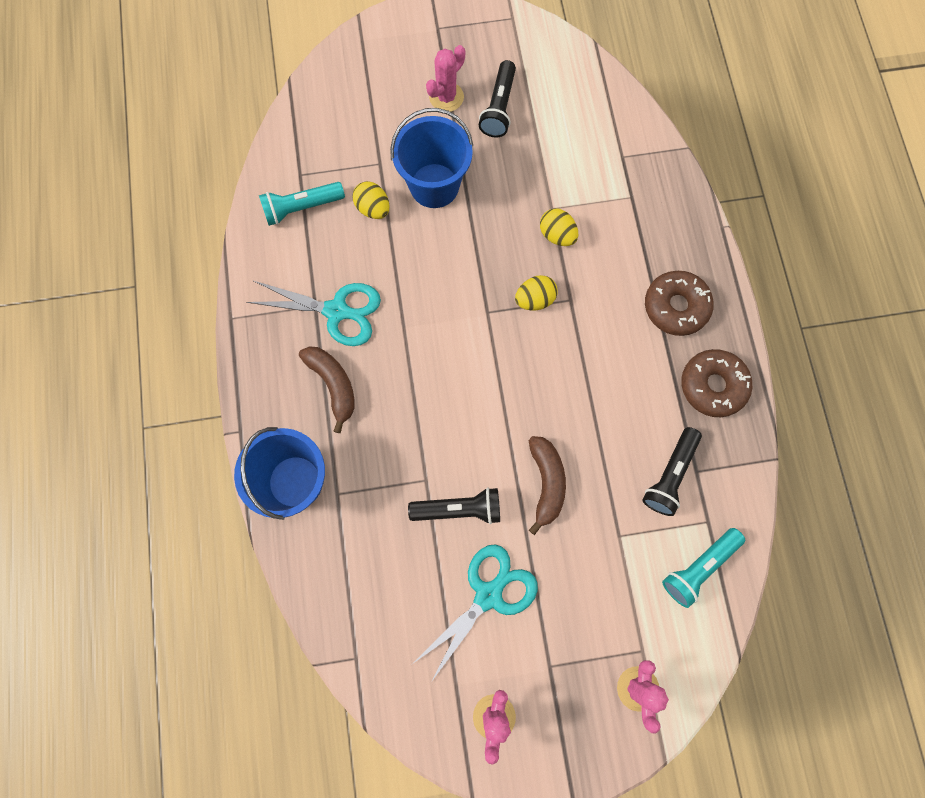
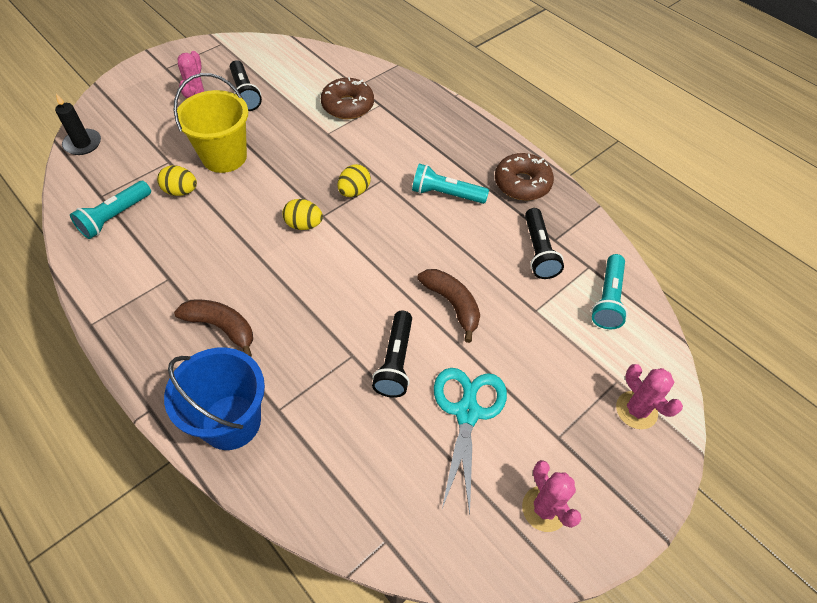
camera: 35 degrees left, 20 degrees down
turquoise scissors [247,281,381,346] -> none
blue bucket [390,108,473,208] -> yellow bucket [174,73,249,173]
black flashlight [408,487,500,524] -> black flashlight turned 135 degrees clockwise [372,311,412,398]
yellow egg [540,208,578,246] -> yellow egg moved to [282,199,323,230]
brown donut [645,271,714,336] -> brown donut moved to [321,77,374,119]
none -> black candle [55,94,101,155]
none -> turquoise flashlight [412,164,489,204]

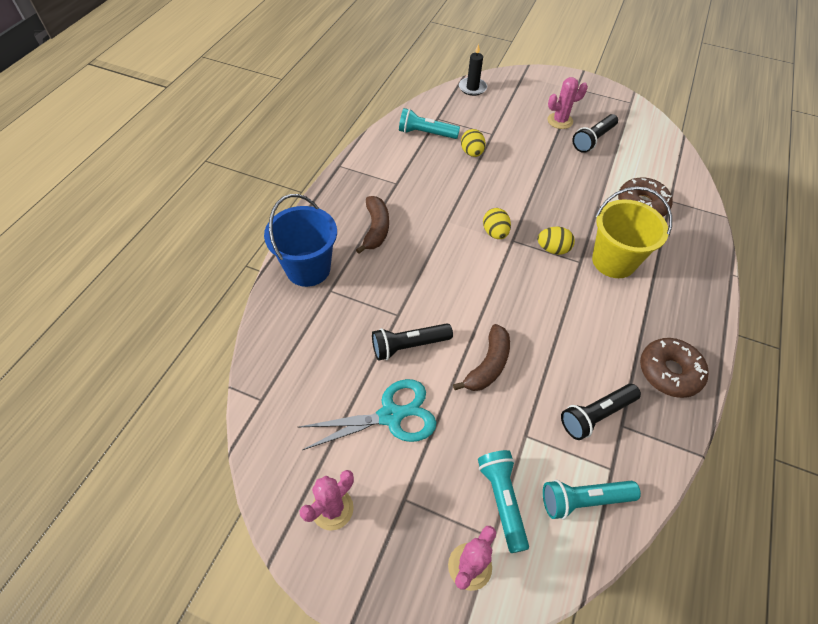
camera: 65 degrees right, 0 degrees up
yellow bucket [174,73,249,173] -> yellow bucket moved to [592,186,672,278]
turquoise flashlight [412,164,489,204] -> turquoise flashlight moved to [478,450,529,553]

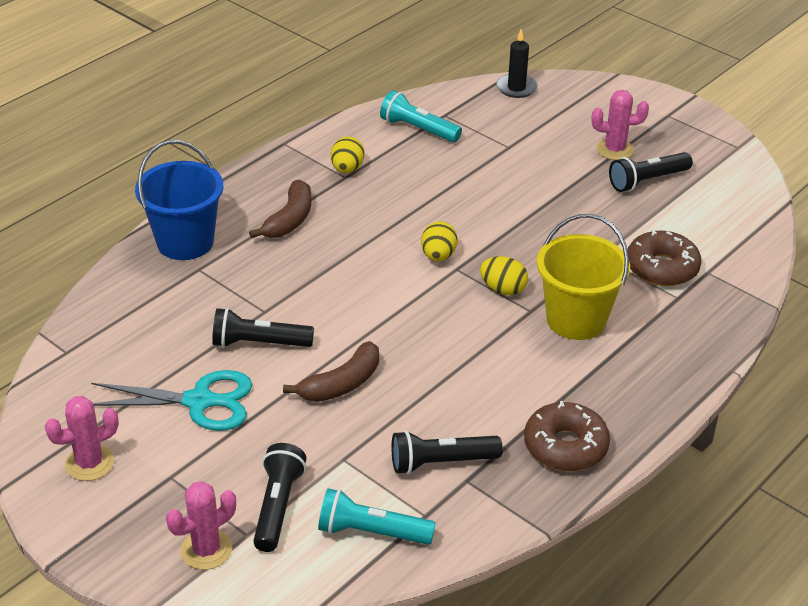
camera: 20 degrees right, 15 degrees down
yellow egg [461,129,486,157] -> yellow egg moved to [331,137,365,173]
turquoise flashlight [478,450,529,553] -> black flashlight [253,443,307,552]

